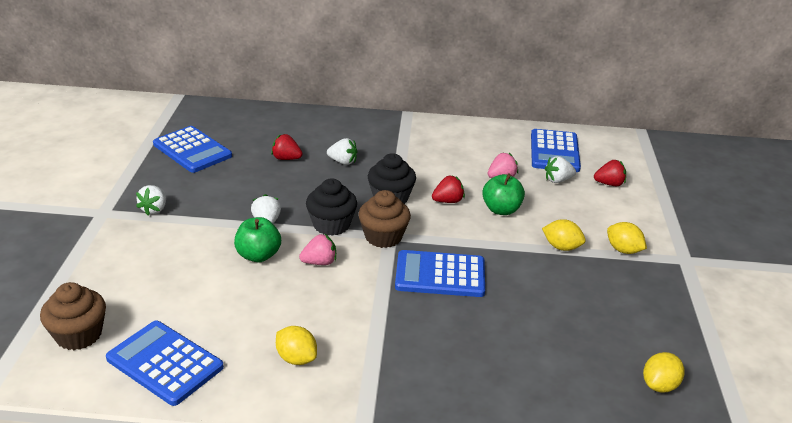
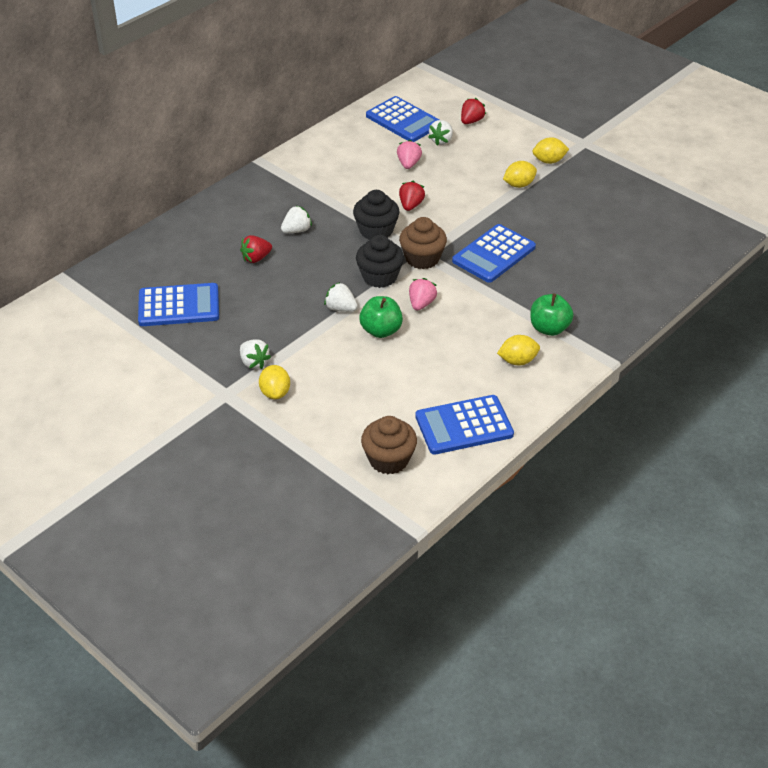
camera: 50 degrees left, 10 degrees up
green apple [482,173,525,215] -> green apple moved to [530,293,574,336]
yellow lemon [643,352,684,393] -> yellow lemon moved to [259,365,290,399]

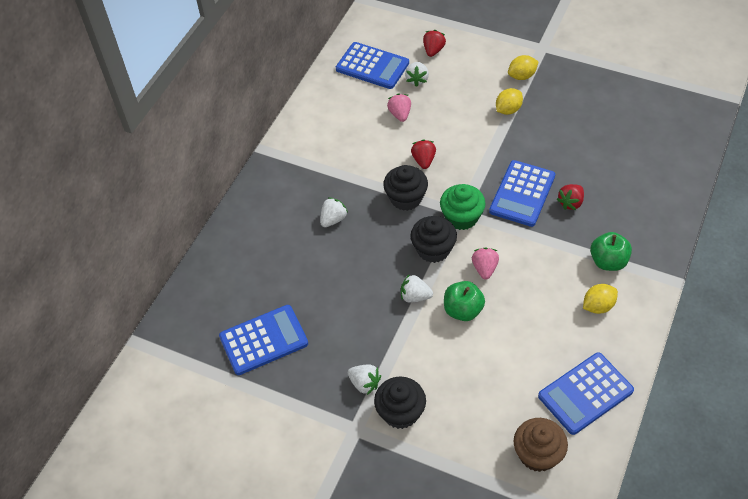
camera: 15 degrees left, 10 degrees up
red strawberry [240,235,272,263] -> red strawberry moved to [557,184,584,210]
yellow lemon [259,365,290,399] -> black cupcake [374,377,426,429]
brown cupcake [399,217,447,269] -> green cupcake [440,184,486,230]

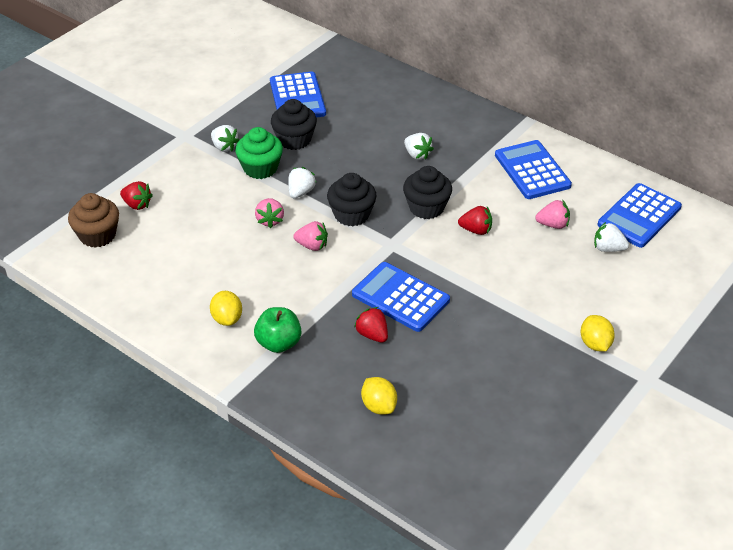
camera: 100 degrees right, 10 degrees down
white strawberry [348,364,381,395] -> white strawberry turned 90 degrees counterclockwise [211,125,239,152]
black cupcake [374,377,426,429] -> black cupcake moved to [271,99,317,150]
red strawberry [423,30,446,57] -> red strawberry moved to [120,181,153,210]
green cupcake [440,184,486,230] -> green cupcake moved to [235,127,283,179]
green apple [444,281,485,321] -> pink strawberry [255,198,284,228]
yellow lemon [496,88,523,115] -> yellow lemon moved to [361,377,397,415]
blue calculator [538,352,634,435] -> blue calculator moved to [495,140,572,199]

